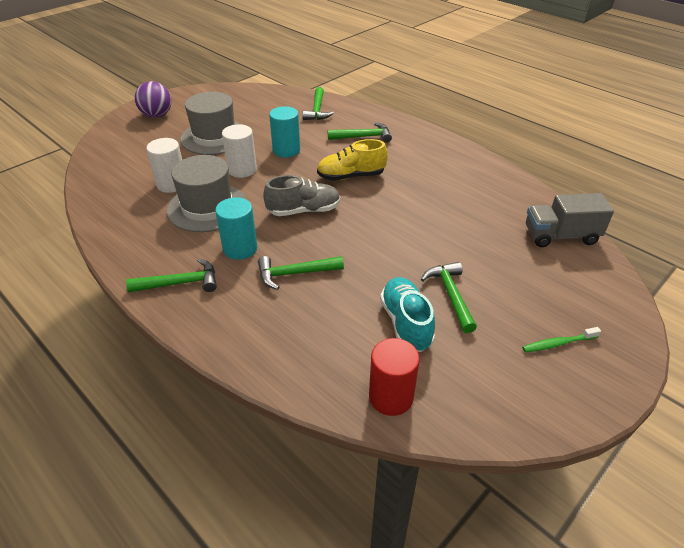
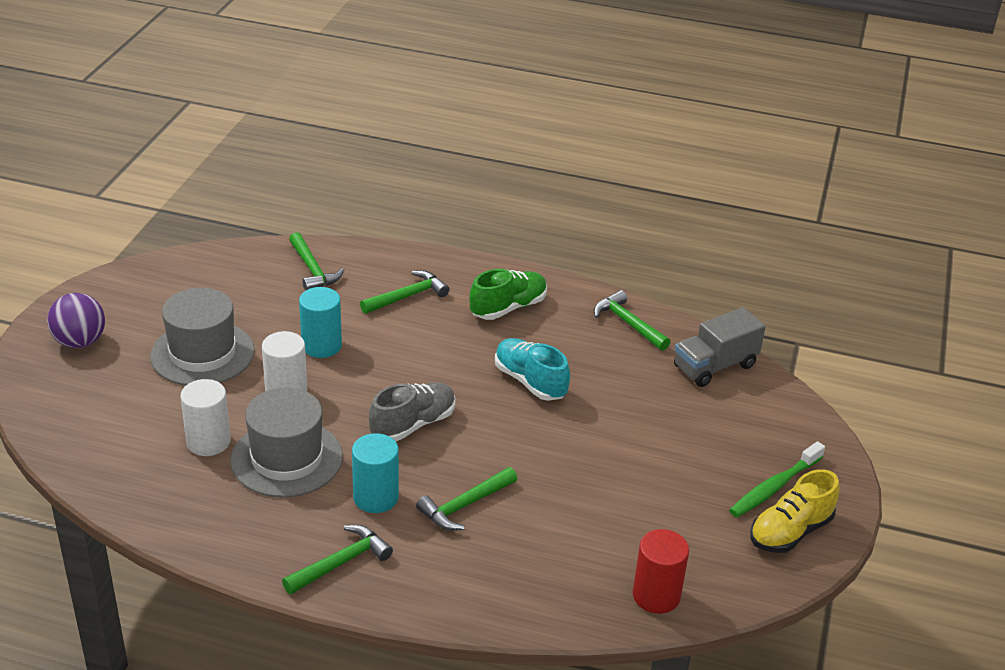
camera: 30 degrees left, 5 degrees down
yellow shoe [317,139,387,181] -> yellow shoe moved to [750,469,840,553]
turquoise shoe [380,277,435,352] -> turquoise shoe moved to [495,338,570,401]
green hammer [421,262,477,333] -> green hammer moved to [594,290,670,351]
green toothbrush [522,327,601,352] -> green toothbrush [729,441,825,517], size x1.53
none -> green shoe [469,269,547,320]

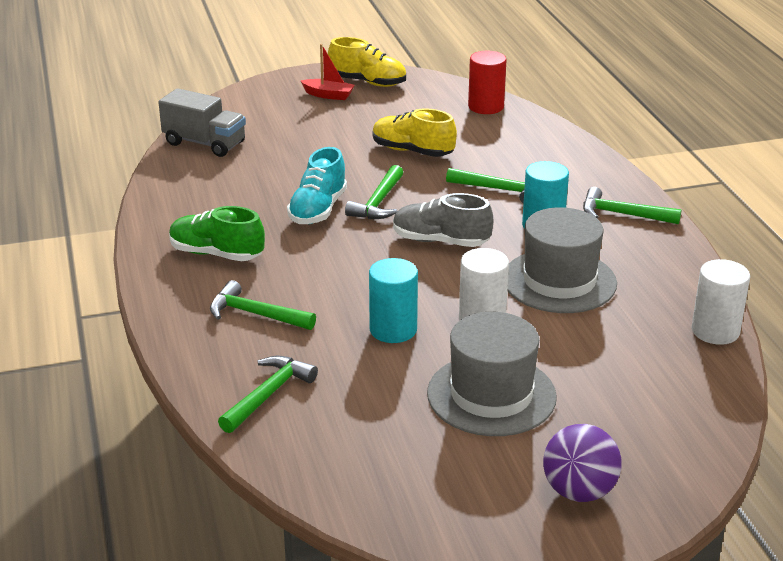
camera: 120 degrees left, 5 degrees down
white cylinder [180,379,231,456] -> white cylinder moved to [692,259,750,345]
green hammer [594,290,670,351] -> green hammer moved to [345,165,403,219]
green toothbrush [729,441,825,517] -> red boat [301,44,355,100]
none -> yellow shoe [373,108,457,157]

